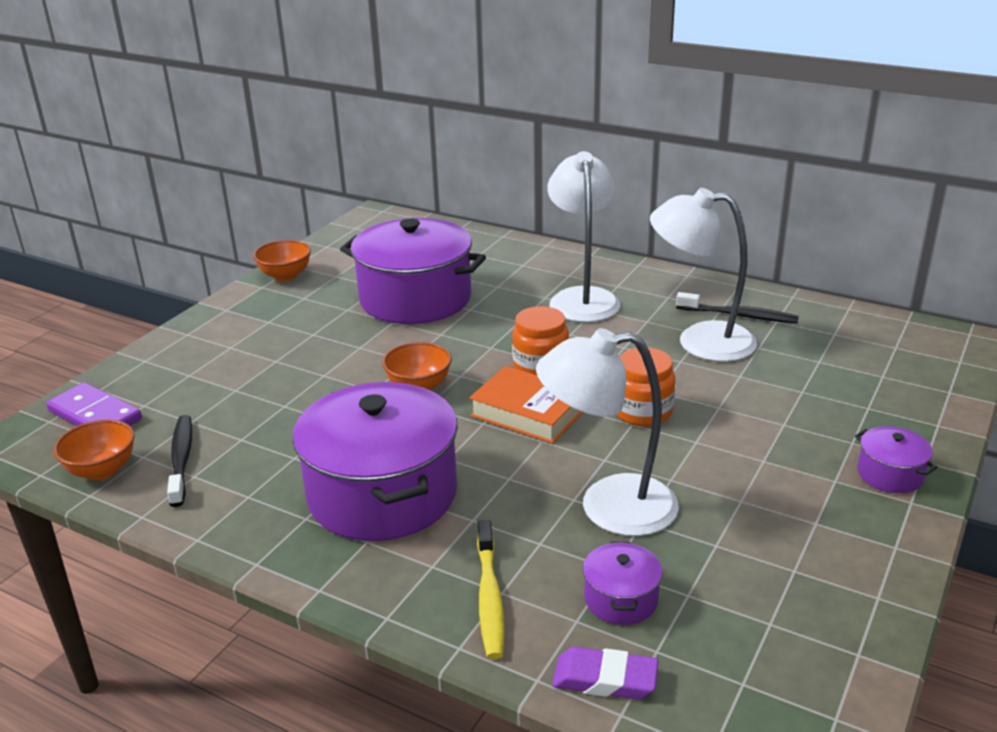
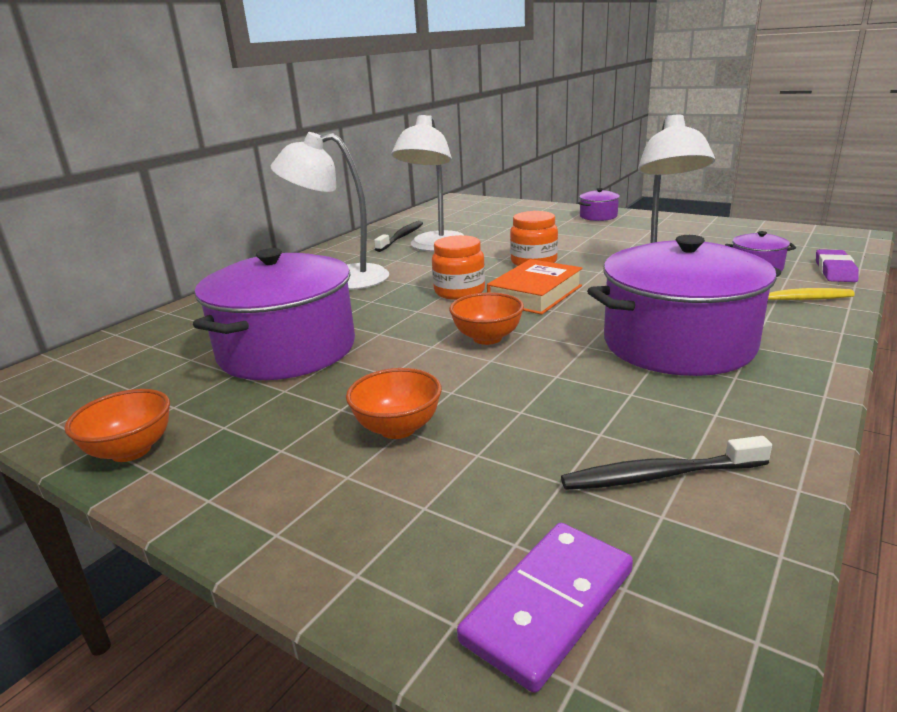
camera: 85 degrees left, 5 degrees down
orange bowl [53,420,135,480] -> orange bowl moved to [346,368,442,439]

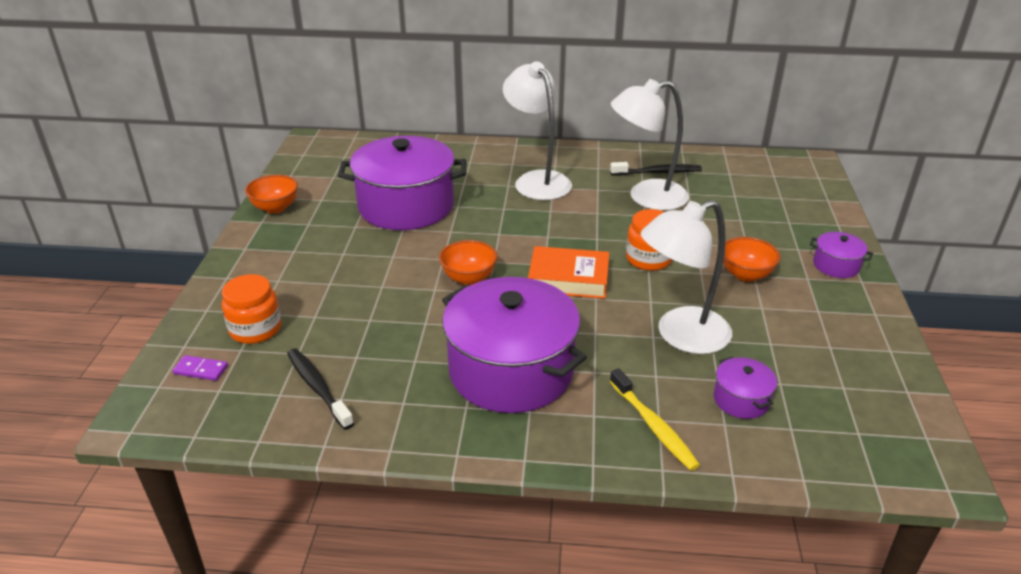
camera: 60 degrees right, 10 degrees up
orange bowl [346,368,442,439] -> orange bowl moved to [723,237,780,282]
orange jar [432,235,485,300] -> orange jar moved to [222,274,281,344]
purple domino [457,523,633,693] -> purple domino [173,355,228,381], size x0.55
purple eraser [816,249,859,282] -> none

